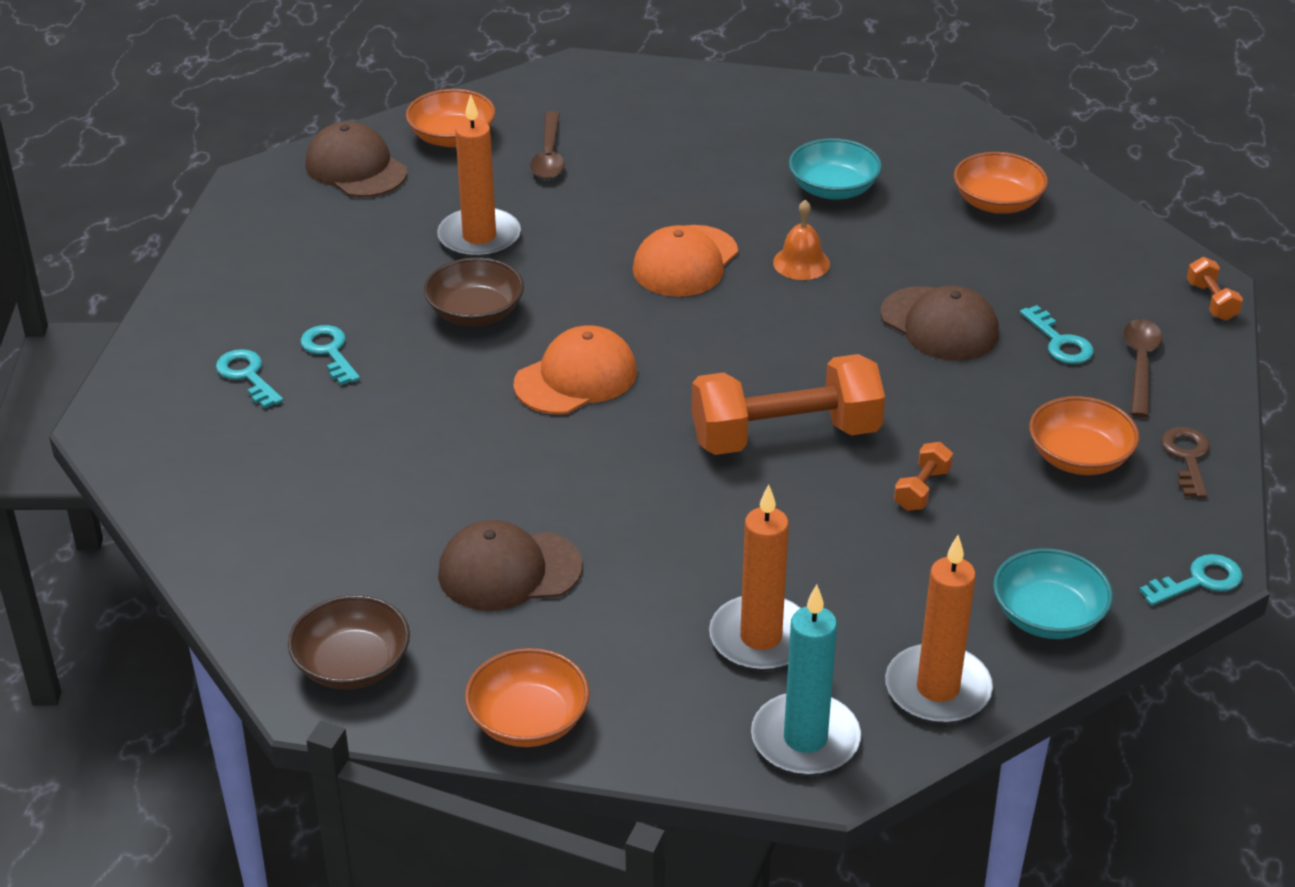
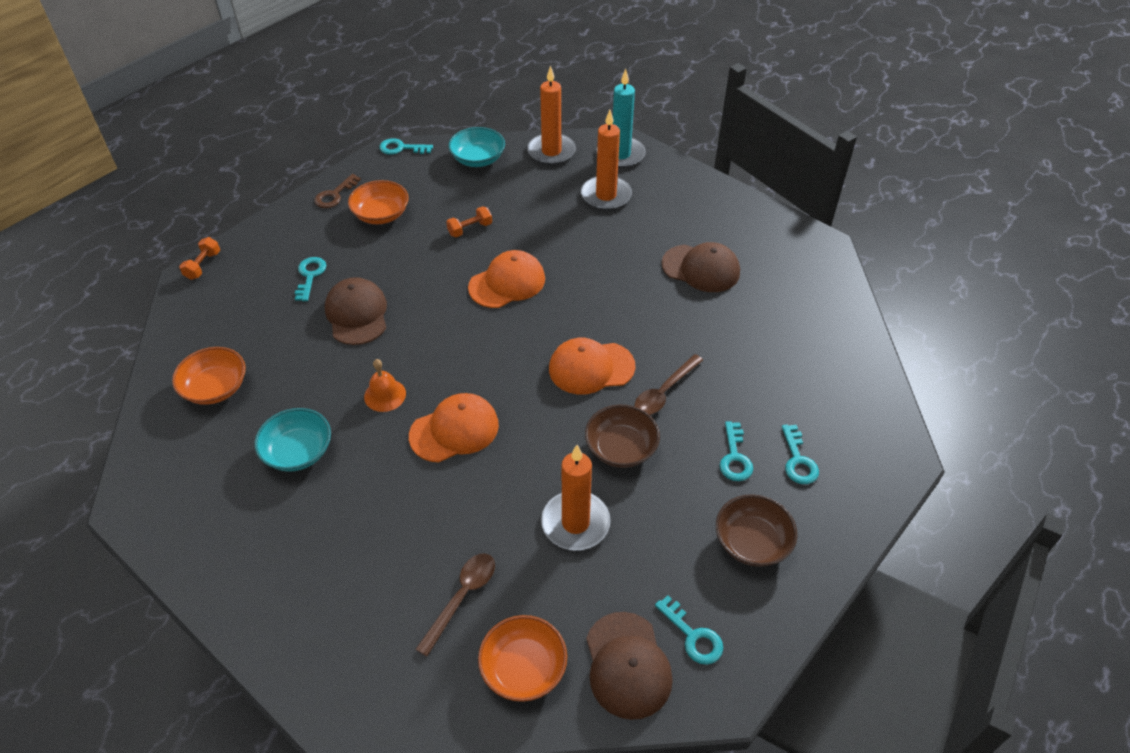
camera: 150 degrees left, 10 degrees up
brown bowl [288,595,410,690] -> brown bowl moved to [716,494,797,567]
orange bowl [465,648,590,747] -> none
orange dumbbell [692,354,885,455] -> orange cap [468,250,545,308]
brown spoon [1123,319,1162,417] -> brown spoon moved to [634,354,703,415]
none -> turquoise key [655,595,723,665]

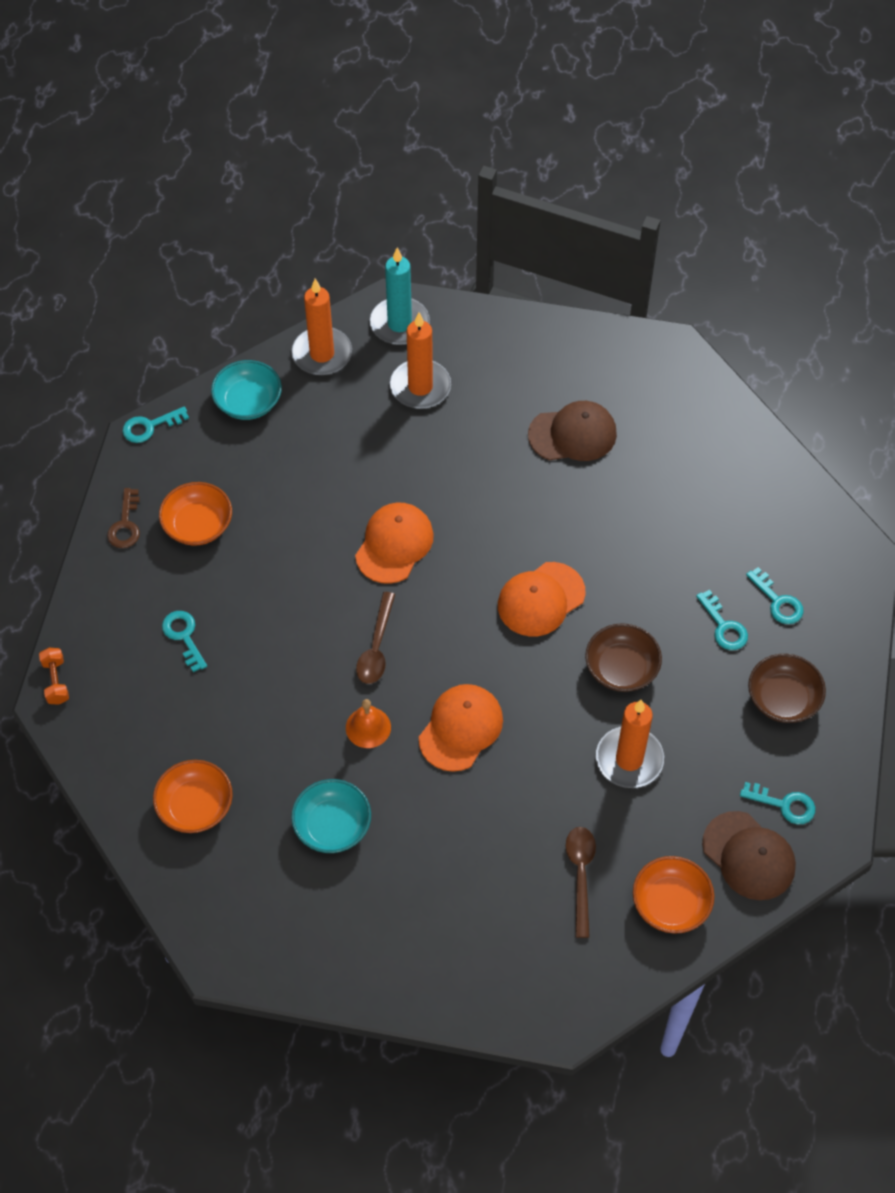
camera: 30 degrees left, 10 degrees up
brown cap [325,277,387,345] -> none
orange dumbbell [446,206,492,237] -> none
brown spoon [634,354,703,415] -> brown spoon moved to [356,592,395,684]

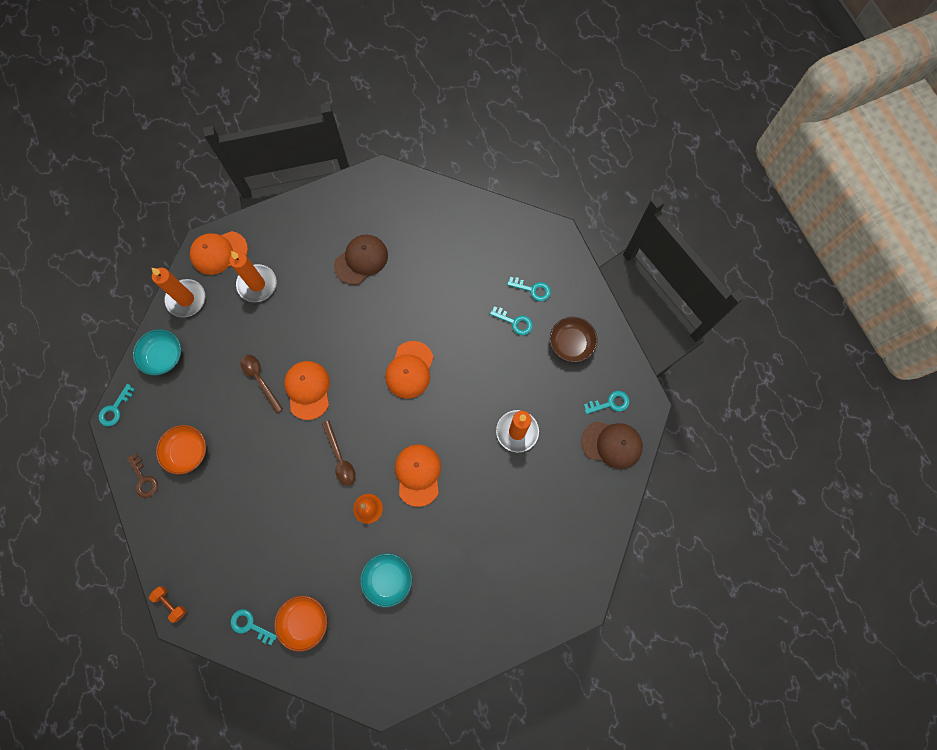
camera: 35 degrees left, 15 degrees up
turquoise key [162,611,207,672] -> turquoise key moved to [231,609,277,645]
turquoise candle [370,248,430,345] -> orange cap [190,231,248,275]
brown spoon [566,827,596,938] -> brown spoon moved to [241,355,283,414]
brown bowl [585,623,662,692] -> none
orange bowl [633,856,714,934] -> none

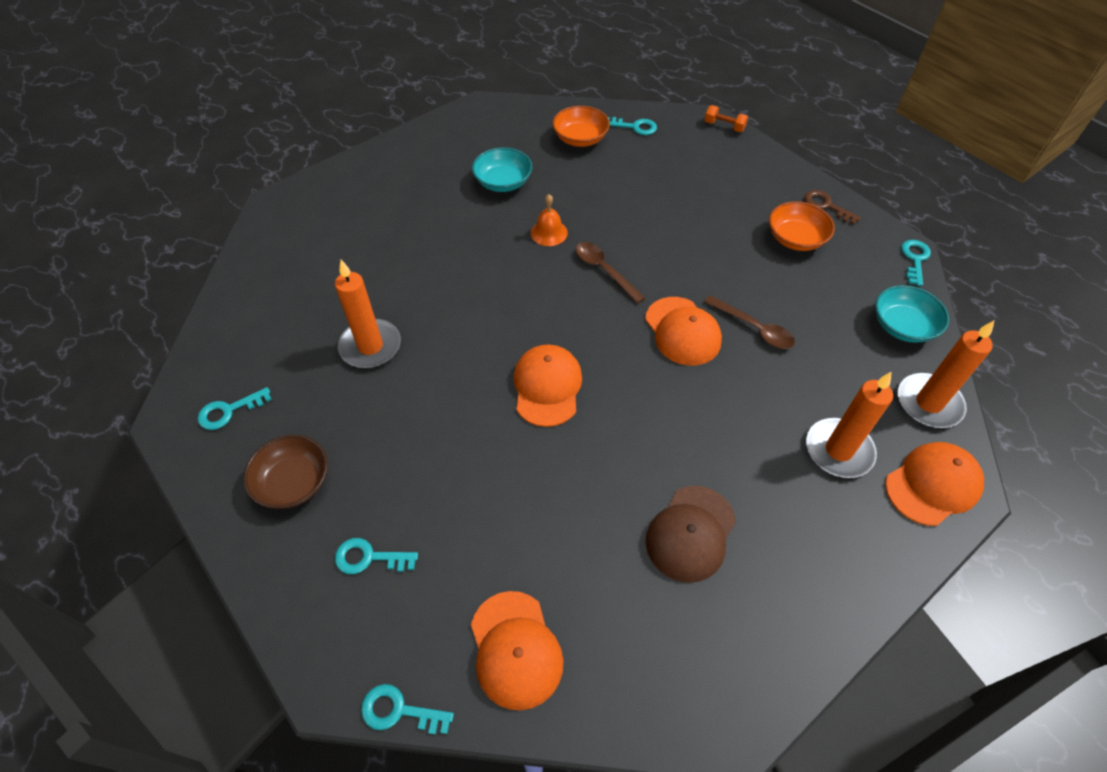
camera: 165 degrees right, 20 degrees down
orange cap [395,444,441,507] -> orange cap moved to [471,591,564,710]
turquoise key [490,306,533,335] -> turquoise key moved to [361,684,454,735]
brown cap [581,421,643,469] -> none

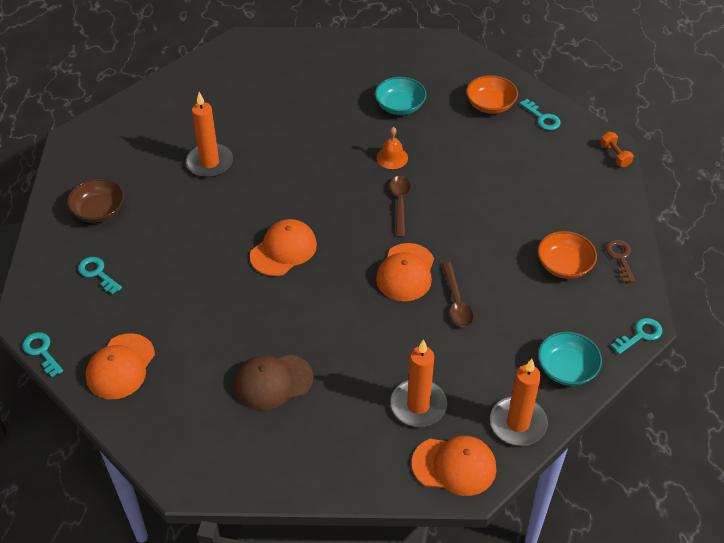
camera: 40 degrees right, 5 degrees down
turquoise key [198,387,272,430] -> none

